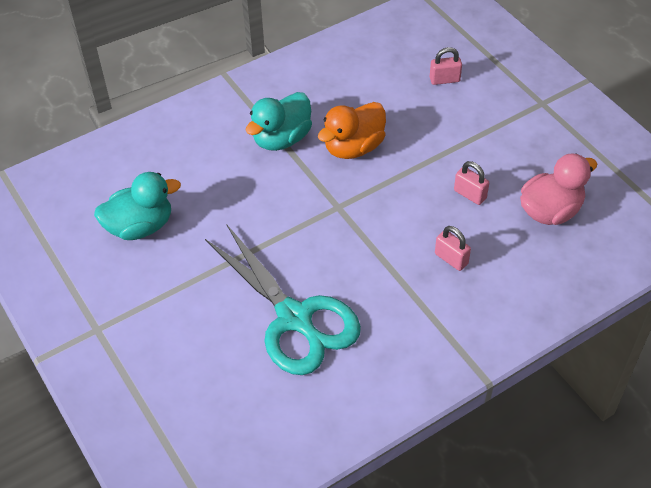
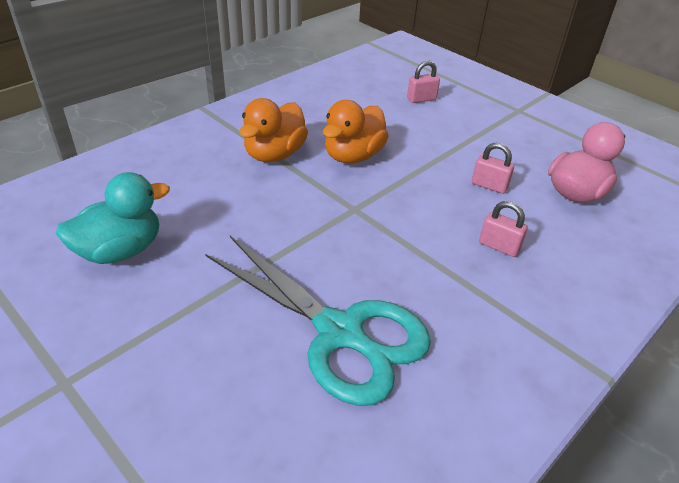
camera: 15 degrees left, 10 degrees down
turquoise duck [246,92,312,151] -> orange duck [239,98,308,162]

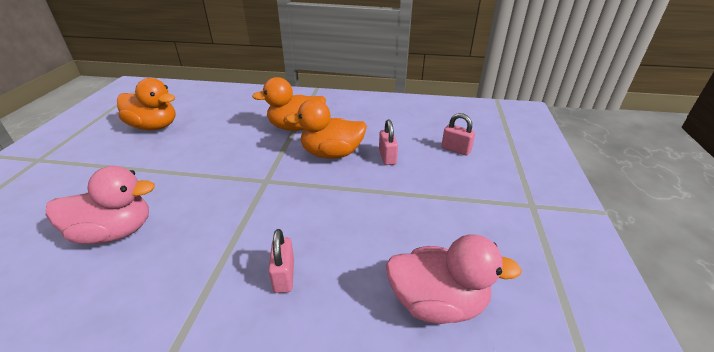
camera: 55 degrees right, 5 degrees down
turquoise duck [55,172,170,264] -> orange duck [117,78,175,130]
turquoise scissors [205,236,431,406] -> pink duck [46,166,155,244]
pink padlock [472,143,514,194] -> pink padlock moved to [379,119,398,165]

